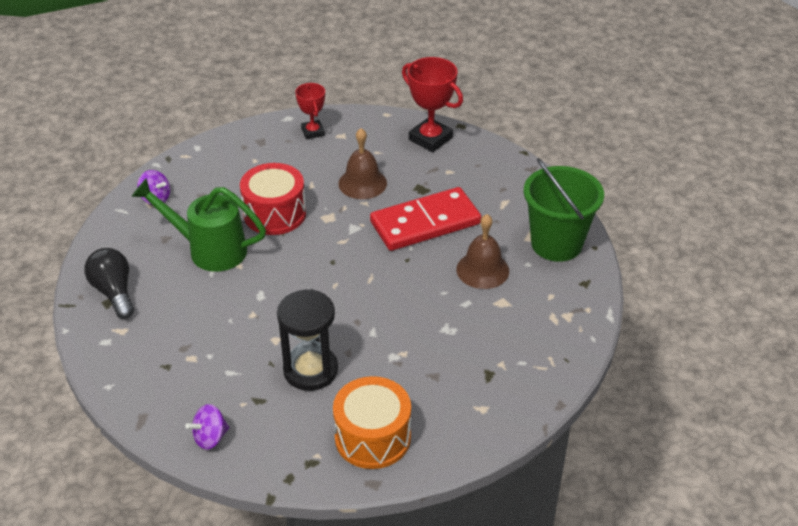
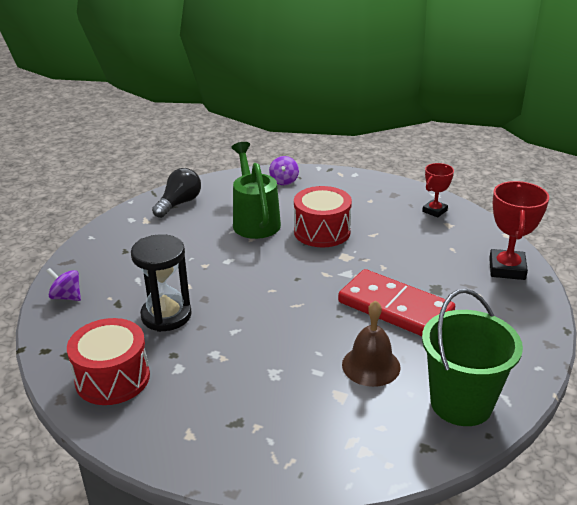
camera: 60 degrees right, 10 degrees down
orange drum [333,376,411,469] -> red drum [67,318,150,405]
brown bell [338,128,387,199] -> none

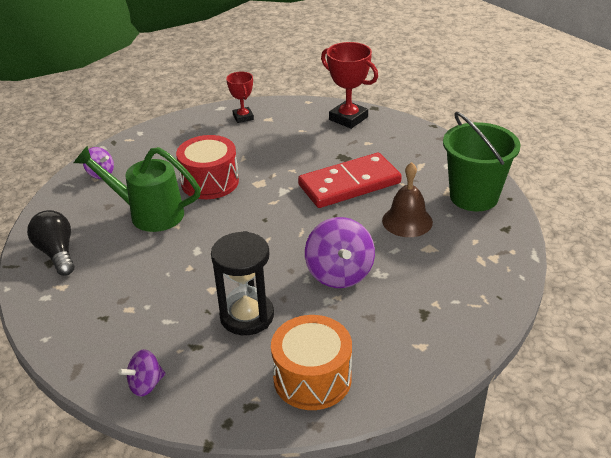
camera: 60 degrees left, 5 degrees up
red drum [67,318,150,405] -> orange drum [271,315,352,410]
none -> purple spinning top [305,217,375,288]

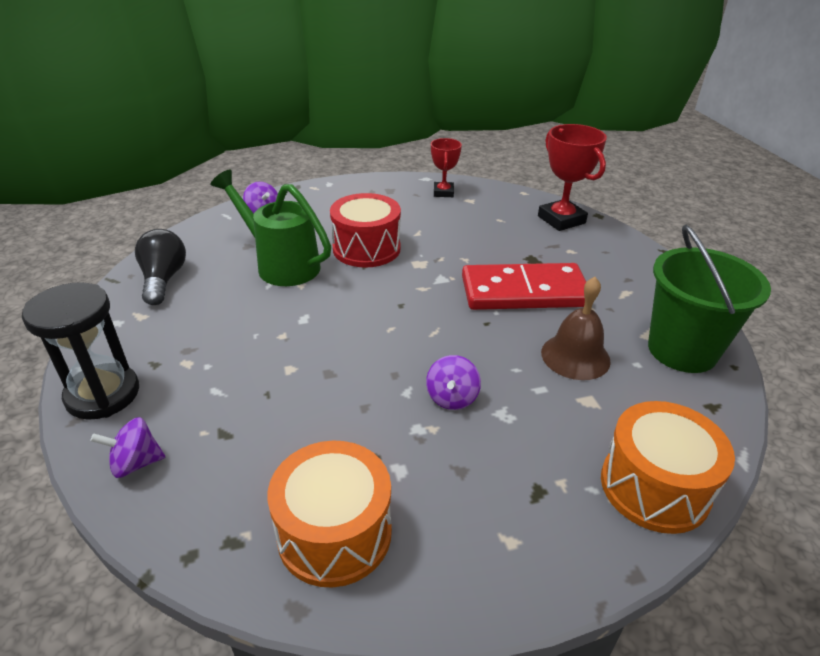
camera: 20 degrees right, 0 degrees up
black hourglass [211,231,274,335] -> black hourglass moved to [22,282,139,420]
purple spinning top [305,217,375,288] -> purple spinning top [426,355,481,410], size x0.57
none -> orange drum [601,401,735,534]

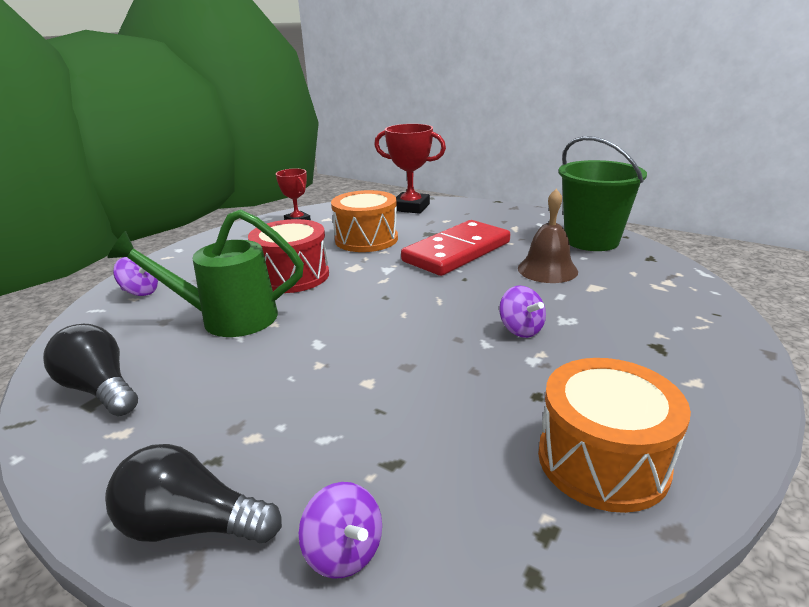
camera: 40 degrees left, 10 degrees down
black hourglass [22,282,139,420] -> black light bulb [105,444,282,543]
purple spinning top [90,417,165,478] -> purple spinning top turned 75 degrees counterclockwise [299,482,382,578]
orange drum [601,401,735,534] -> orange drum moved to [331,190,398,252]

